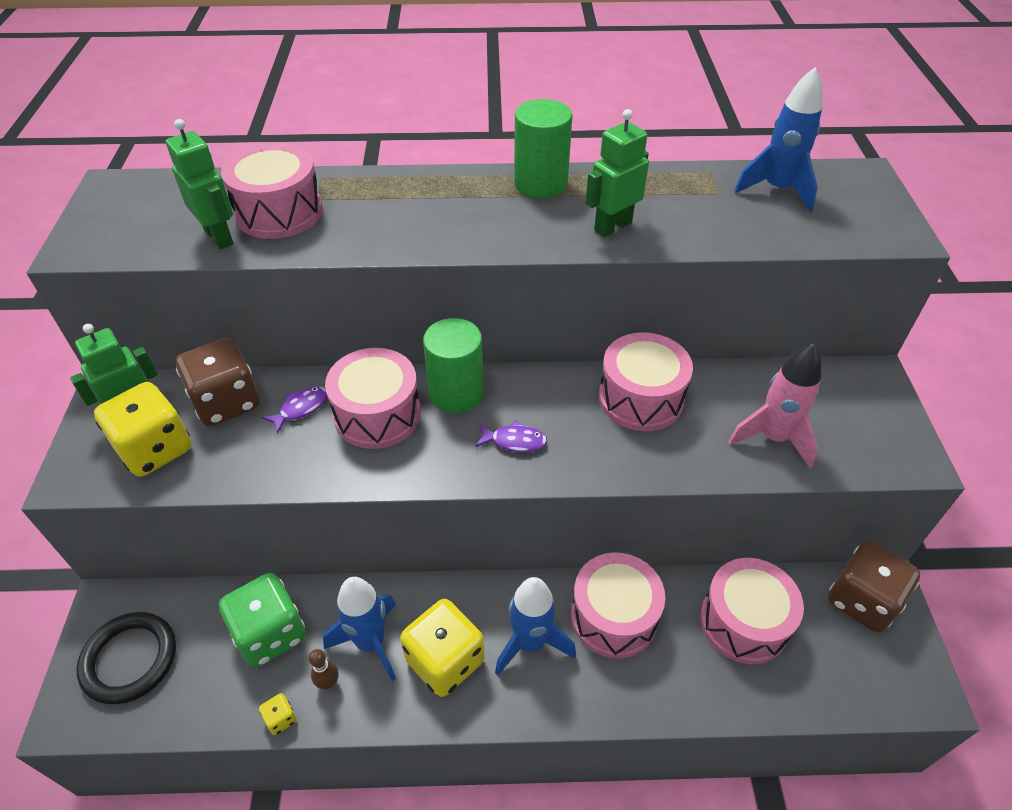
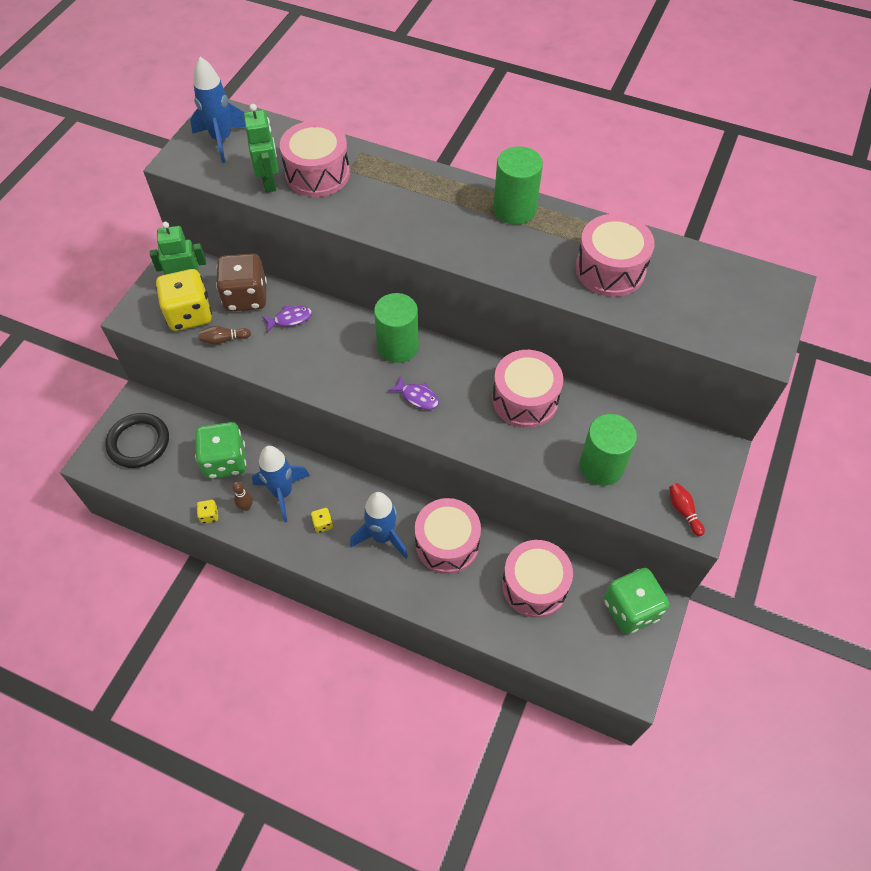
camera: 25 degrees right, 10 degrees up
pink drum [325,348,421,449] -> pink drum moved to [576,214,655,297]
yellow dice [400,599,485,697] -> yellow dice [311,508,333,533], size x0.41
green robot [585,109,649,237] -> none
pink rocket [728,343,821,468] -> green cylinder [579,414,637,485]
blue rocket [734,67,822,212] -> blue rocket moved to [190,57,245,163]
brown dice [828,541,920,633] -> green dice [604,568,669,634]
none -> brown bowling pin [199,326,251,344]
none -> red bowling pin [669,483,705,536]

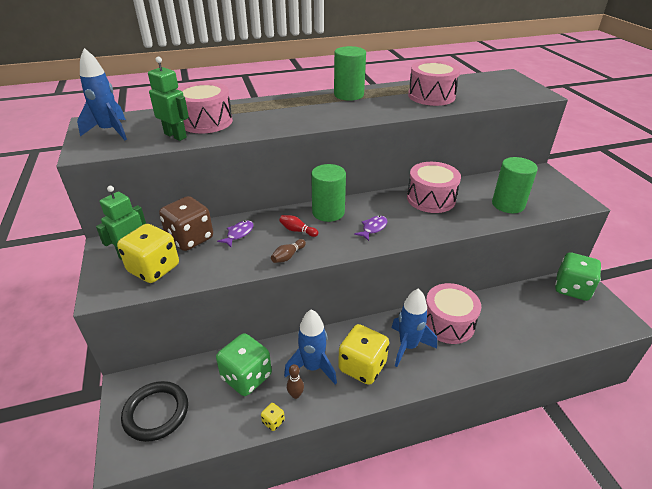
camera: 40 degrees left, 20 degrees down
brown bowling pin [199,326,251,344] -> brown bowling pin moved to [271,239,306,263]
yellow dice [311,508,333,533] -> yellow dice [338,324,389,385], size x2.42
purple fish [388,376,439,410] -> purple fish turned 45 degrees counterclockwise [354,216,387,241]
pink drum [502,540,573,618] -> none
red bowling pin [669,483,705,536] -> red bowling pin moved to [279,215,318,237]

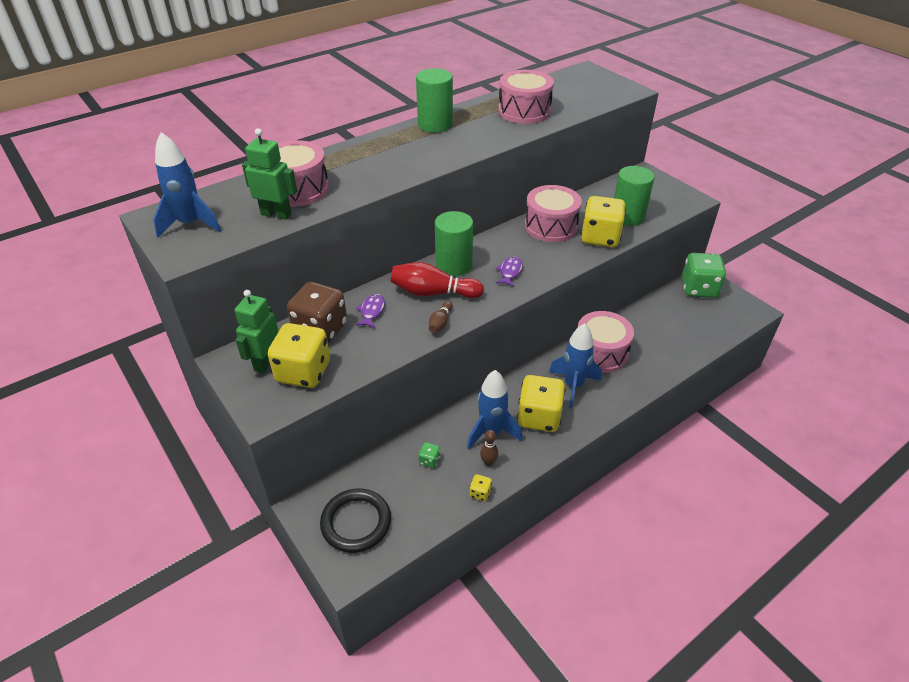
camera: 20 degrees left, 5 degrees up
green dice [216,333,272,396] -> green dice [419,442,440,468], size x0.41
red bowling pin [279,215,318,237] -> red bowling pin [391,262,484,298], size x1.96
none -> yellow dice [581,196,626,247]

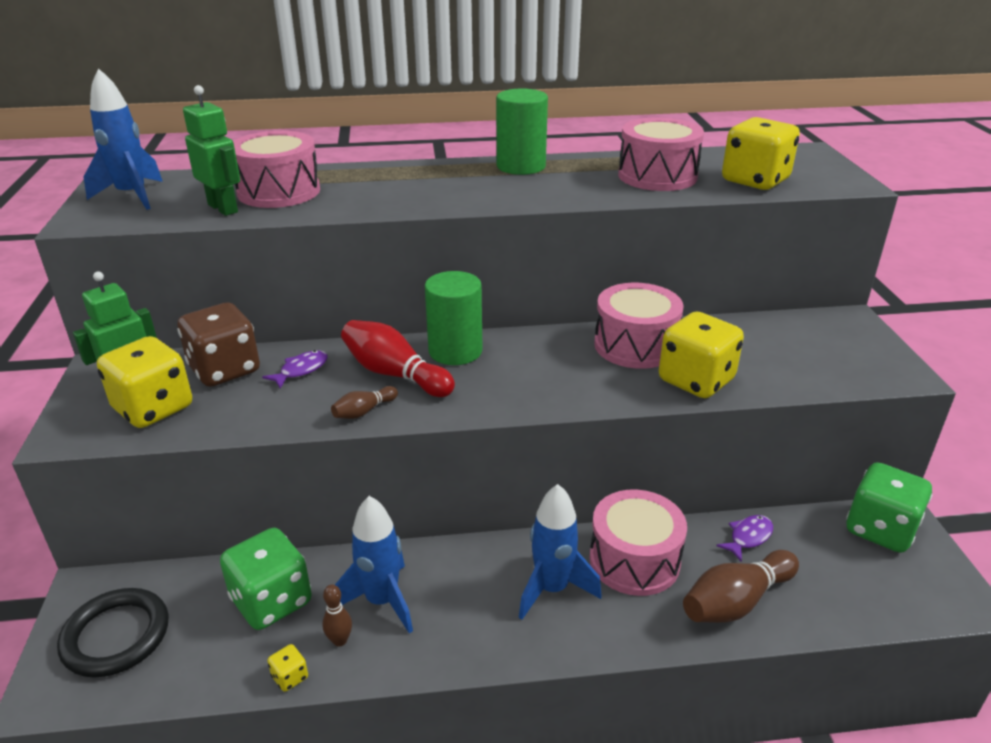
camera: 30 degrees right, 10 degrees down
green dice [419,442,440,468] -> green dice [220,528,312,630], size x2.42
purple fish [496,257,523,287] -> purple fish moved to [716,515,773,562]
yellow dice [517,375,565,432] -> yellow dice moved to [722,117,800,190]
green cylinder [614,166,654,226] -> none
none -> brown bowling pin [683,550,799,623]

